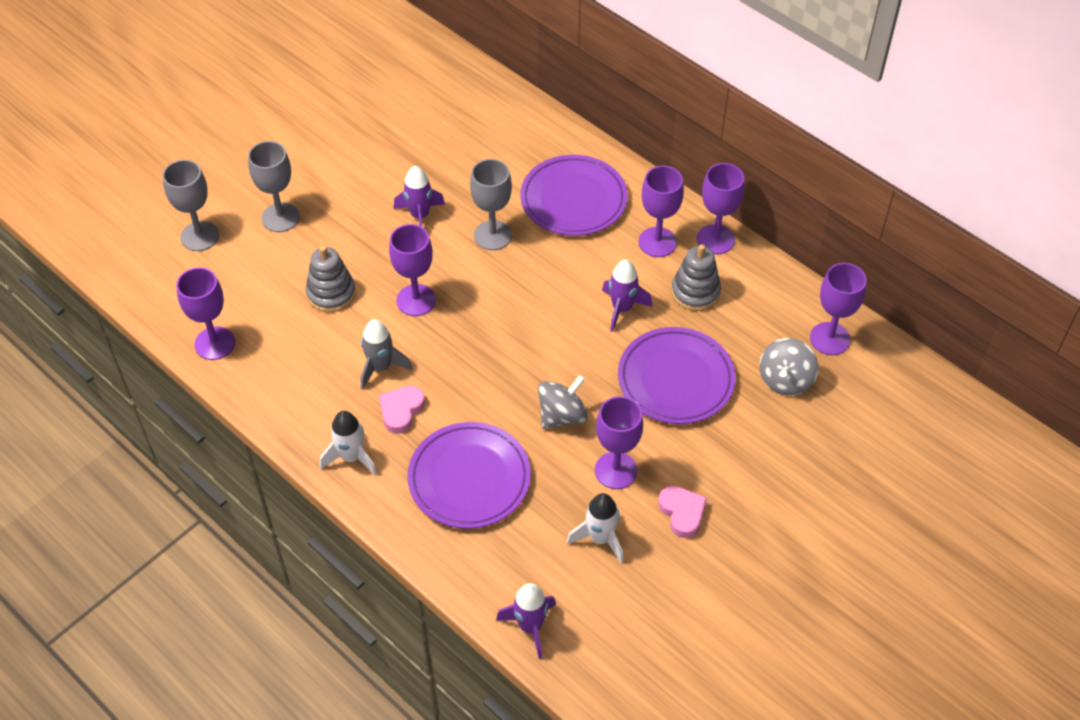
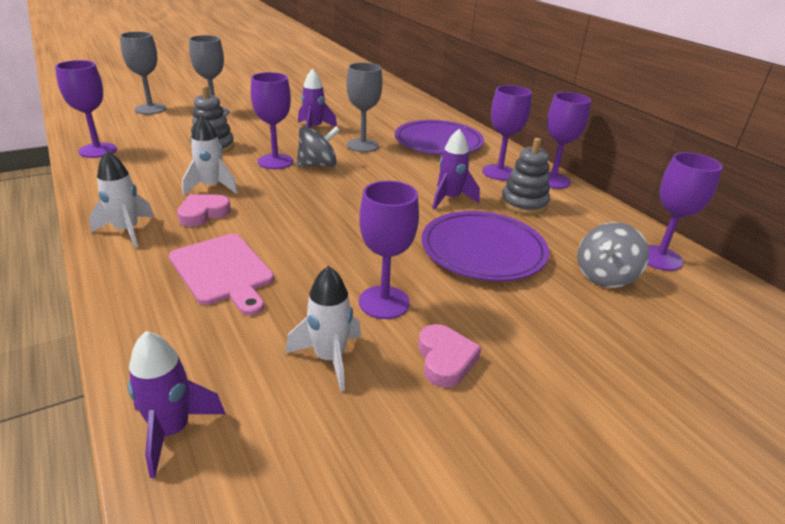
camera: 15 degrees right, 20 degrees down
grey rocket [360,319,412,390] -> white rocket [182,115,238,196]
purple plate [407,422,531,529] -> pink cutting board [169,234,274,315]
grey spinning top [538,375,588,429] -> grey spinning top moved to [296,126,340,167]

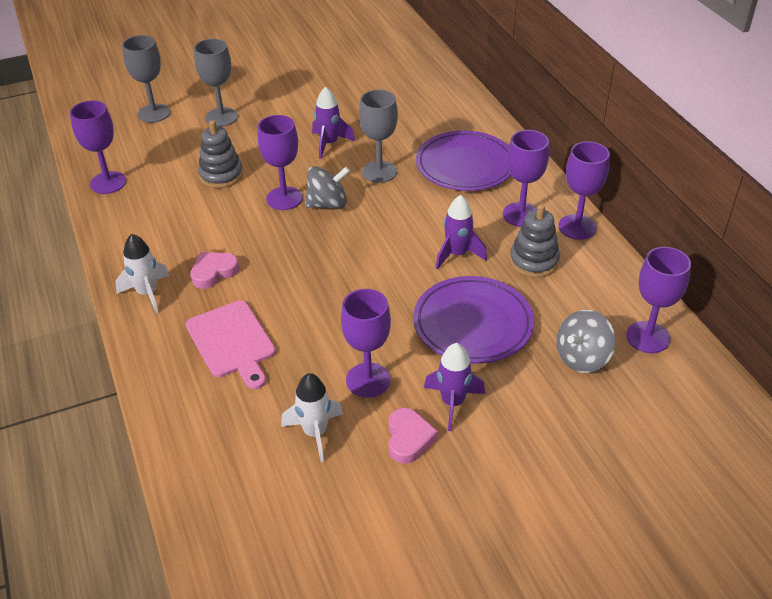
camera: 10 degrees right, 10 degrees up
purple rocket [128,331,225,478] -> purple rocket moved to [424,343,485,431]
white rocket [182,115,238,196] -> none

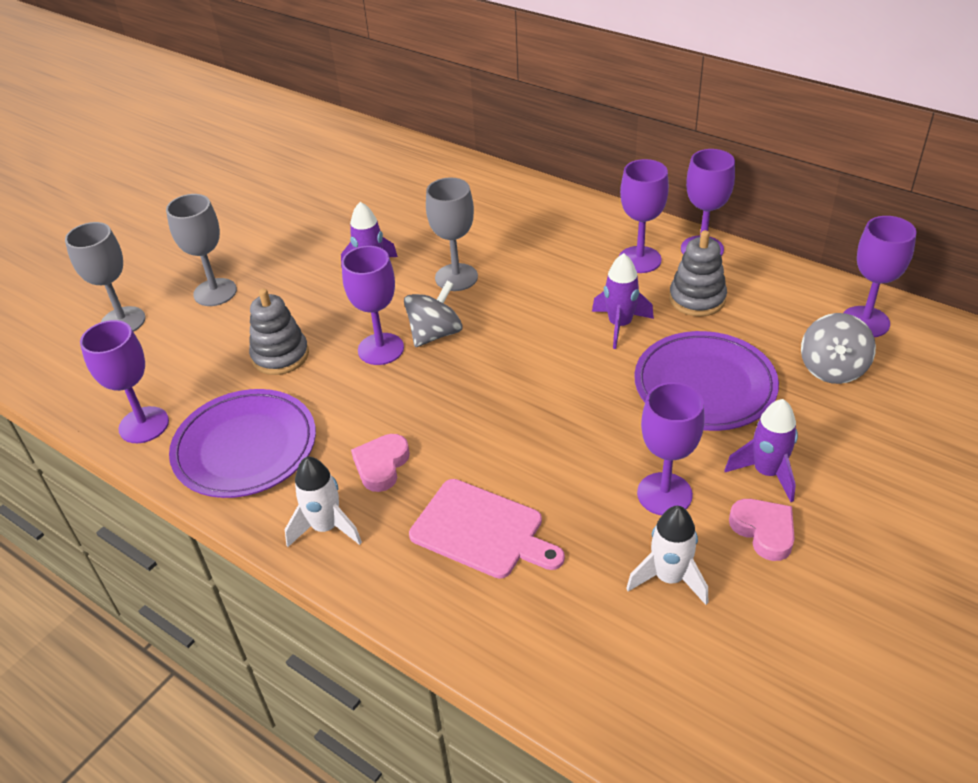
camera: 30 degrees left, 0 degrees up
purple plate [416,130,511,191] -> purple plate moved to [169,389,316,498]

